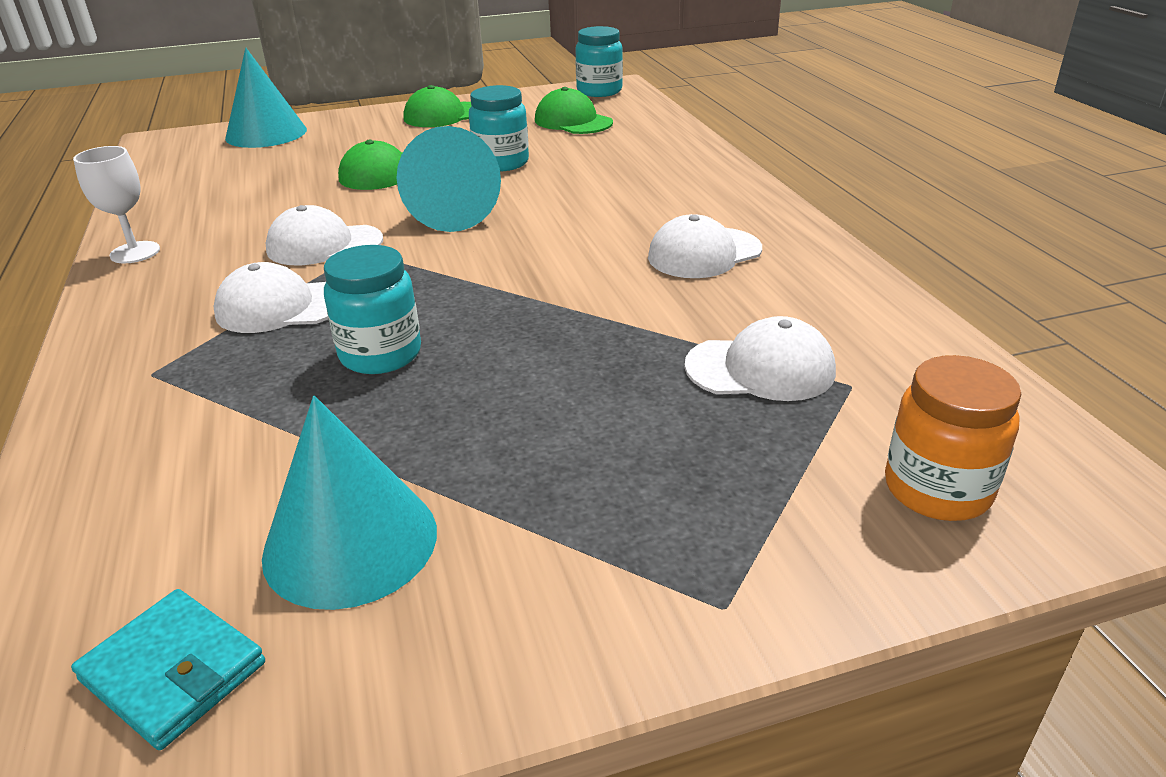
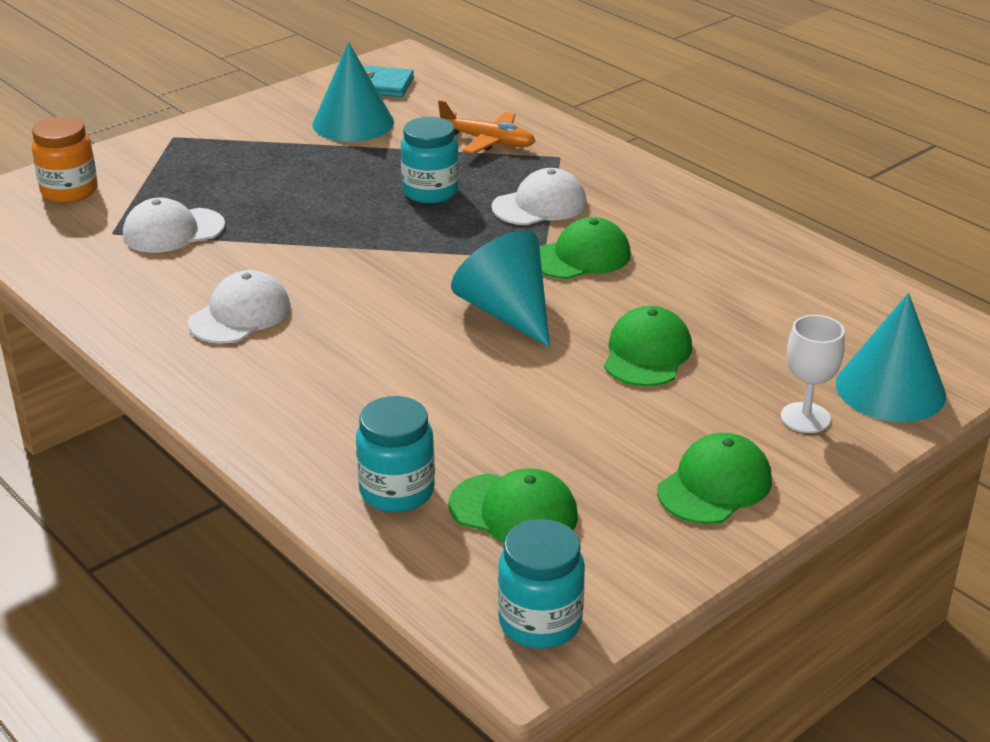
camera: 155 degrees right, 0 degrees up
white goblet [73,146,160,263] -> white goblet moved to [781,315,845,433]
white cap [266,205,383,265] -> green cap [539,217,631,279]
turquoise jar [469,85,529,172] -> turquoise jar moved to [356,396,435,512]
none -> orange plane [438,100,535,154]

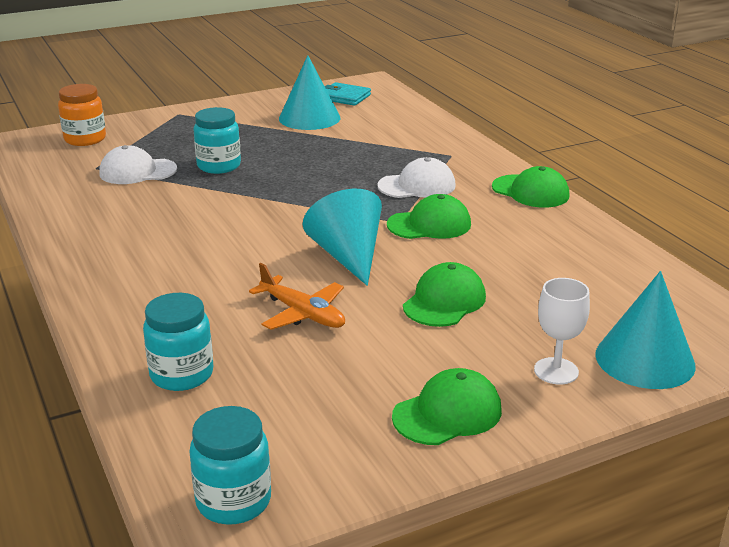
camera: 15 degrees right, 5 degrees down
white cap [188,270,291,344] -> none
turquoise jar [401,117,459,203] -> turquoise jar moved to [193,107,241,174]
orange plane [438,100,535,154] -> orange plane moved to [249,263,345,330]
green cap [449,468,578,543] -> green cap moved to [492,166,569,207]

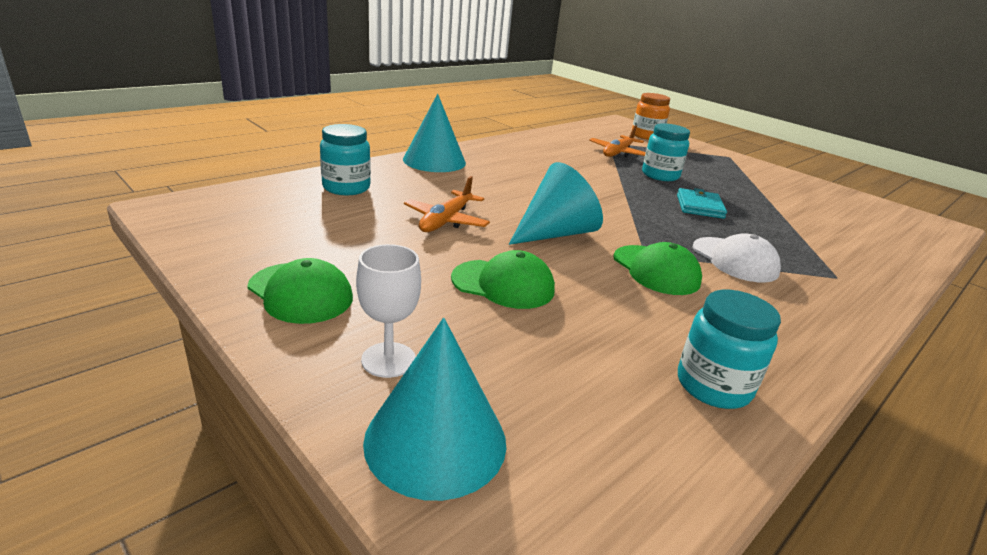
camera: 70 degrees right, 0 degrees up
white cap [99,145,177,184] -> orange plane [589,125,646,157]
turquoise jar [189,406,271,525] -> turquoise jar moved to [678,290,781,409]
turquoise cone [279,55,341,130] -> turquoise cone moved to [403,94,466,172]
turquoise wallet [325,82,371,106] -> turquoise wallet moved to [677,188,727,219]
green cap [492,166,569,207] -> none

